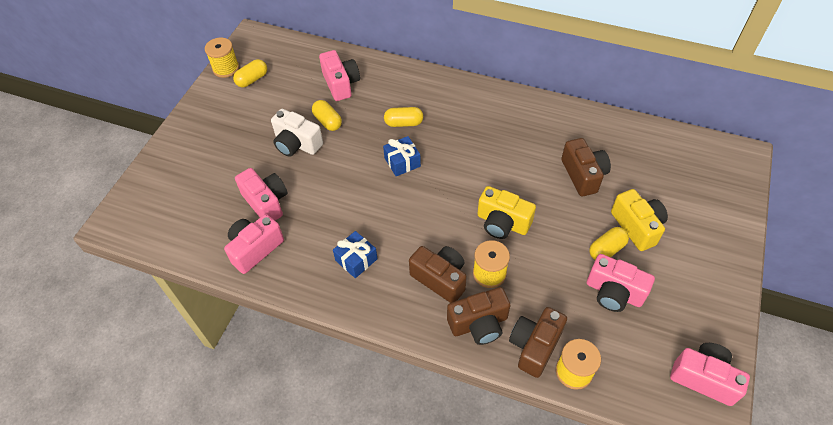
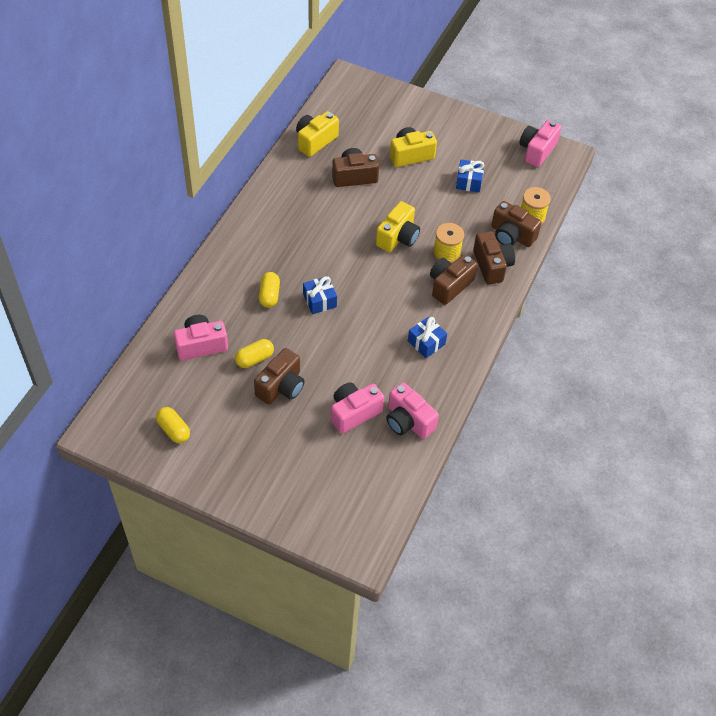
camera: 90 degrees left, 0 degrees up
yellow spool [205,38,239,78] -> none
white camera [271,109,323,157] -> brown camera [254,348,305,404]
pink camera [587,254,655,312] -> blue gift [456,160,484,192]
yellow capsule [589,227,629,260] -> none
none -> yellow camera [296,111,339,157]

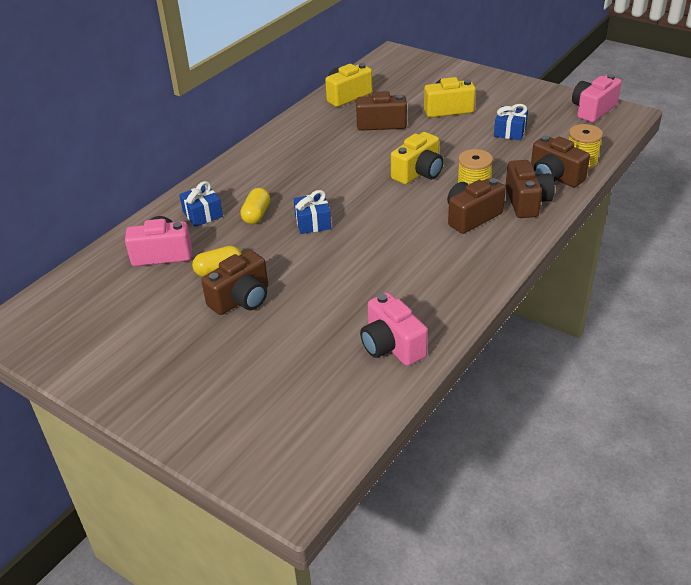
camera: 15 degrees right, 15 degrees down
yellow capsule [156,407,190,443] -> none
pink camera [331,382,384,434] -> none
blue gift [408,316,447,358] -> blue gift moved to [179,181,223,227]

